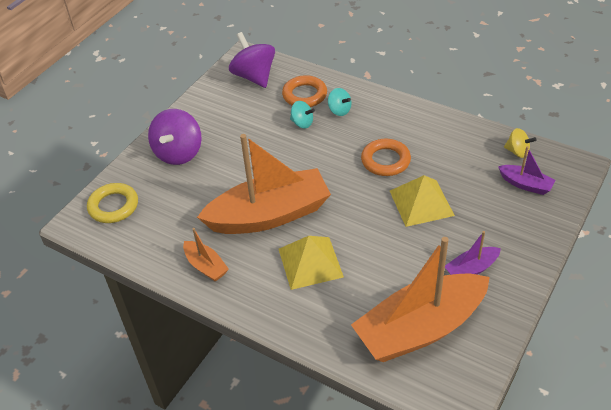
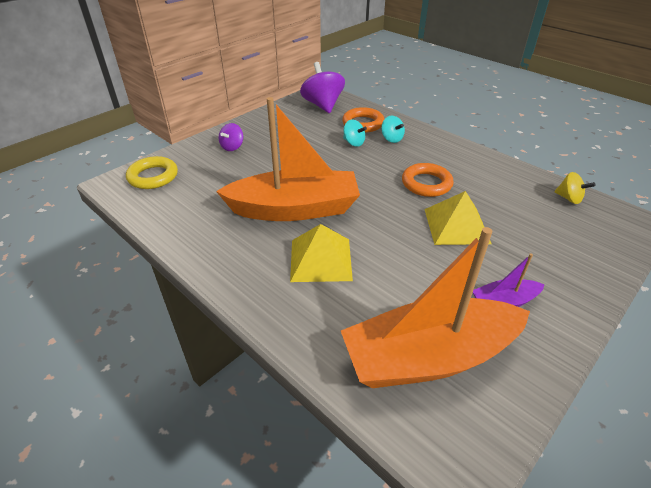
camera: 10 degrees right, 5 degrees down
purple spinning top [148,109,202,165] -> purple spinning top [219,123,243,151], size x0.53
orange boat [183,228,229,282] -> none
purple boat [498,146,556,195] -> none

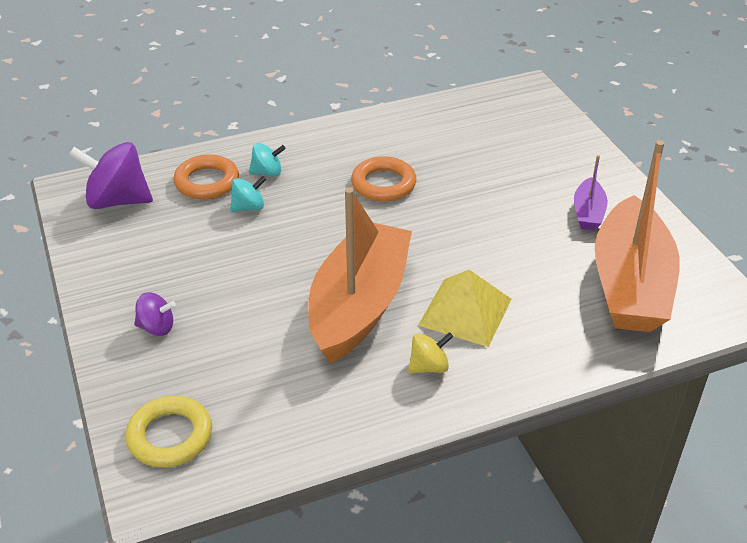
camera: 65 degrees left, 0 degrees up
purple spinning top [219,123,243,151] -> purple spinning top turned 45 degrees counterclockwise [134,292,176,336]
yellow pyramid [424,191,492,245] -> none
yellow spinning top [554,172,596,204] -> yellow spinning top moved to [408,332,453,373]

